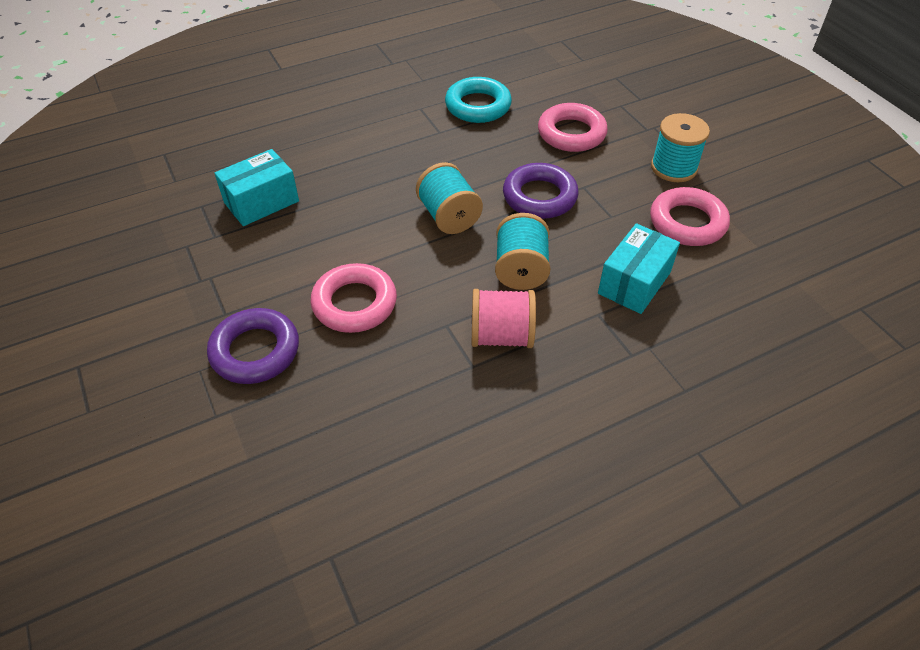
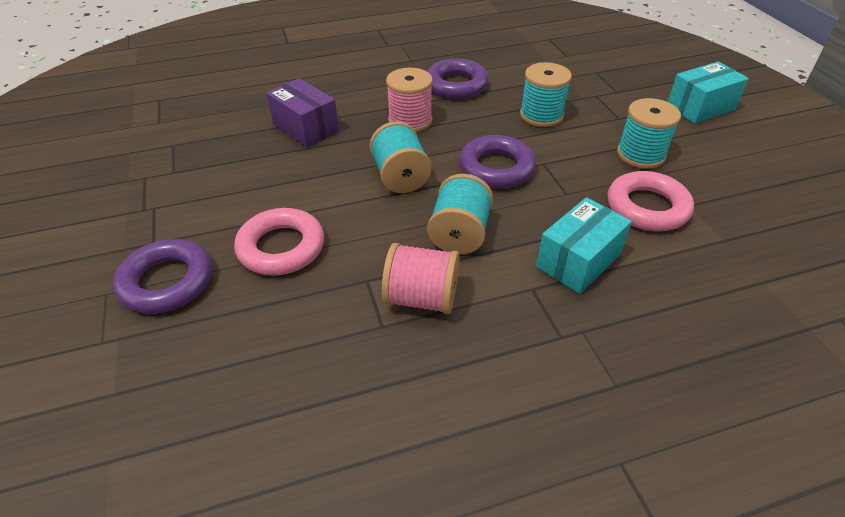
camera: 10 degrees right, 5 degrees down
turquoise box [215,149,299,226] -> turquoise box moved to [668,62,749,124]
turquoise ring [445,77,512,123] -> purple ring [427,59,489,99]
pink ring [538,103,608,152] -> turquoise spool [520,62,572,127]
none -> purple box [266,78,339,147]
none -> pink spool [386,68,433,132]

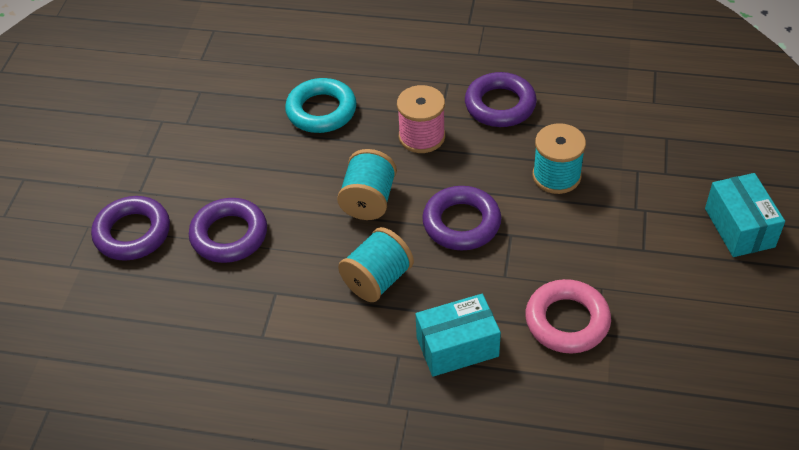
camera: 30 degrees right, 5 degrees up
pink ring [234,208,324,276] -> purple ring [189,198,267,263]
purple box [266,78,339,147] -> turquoise ring [285,78,357,133]
pink spool [382,243,460,314] -> none
turquoise spool [617,98,681,169] -> none
turquoise box [668,62,749,124] -> turquoise box turned 75 degrees clockwise [705,173,785,257]

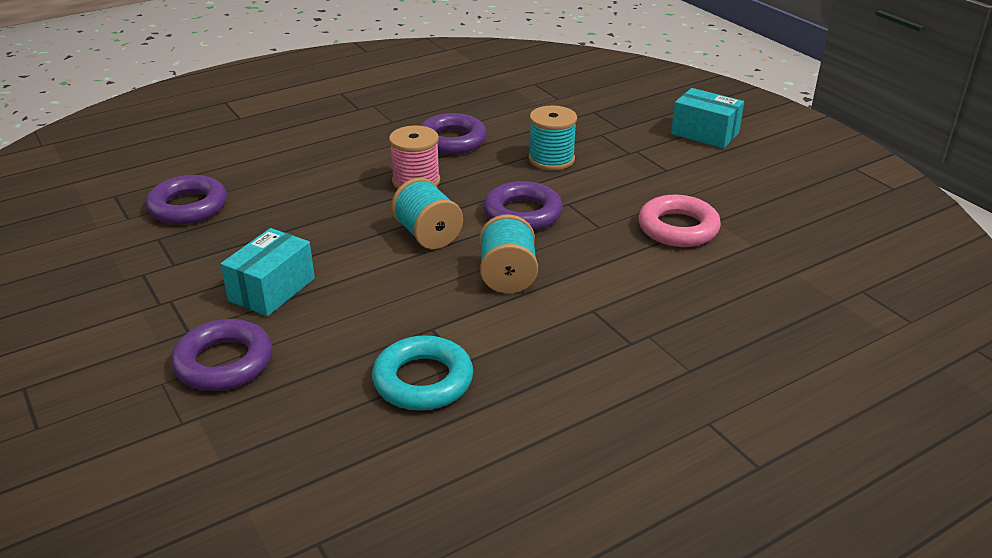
camera: 45 degrees left, 15 degrees down
purple ring [189,198,267,263] -> purple ring moved to [146,175,227,225]
turquoise ring [285,78,357,133] -> turquoise ring moved to [372,335,473,411]
turquoise box [416,294,501,377] -> turquoise box moved to [220,228,315,316]

